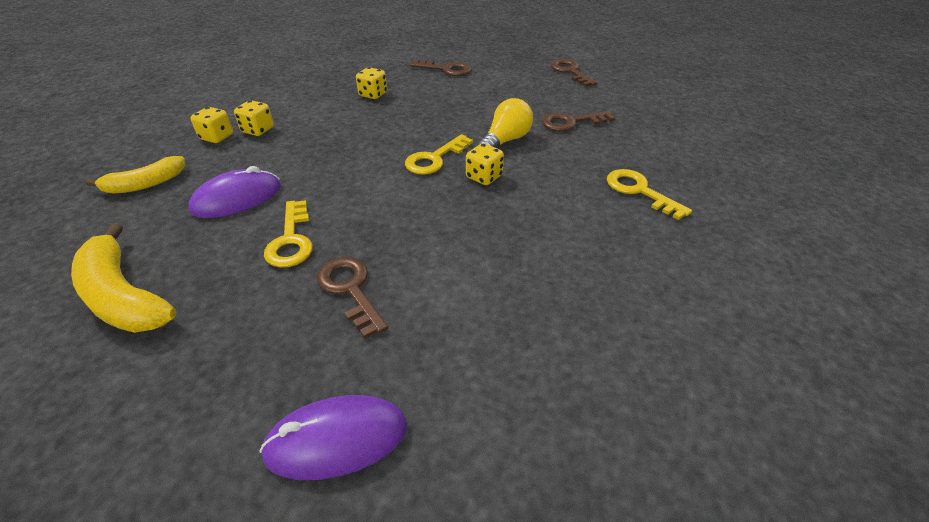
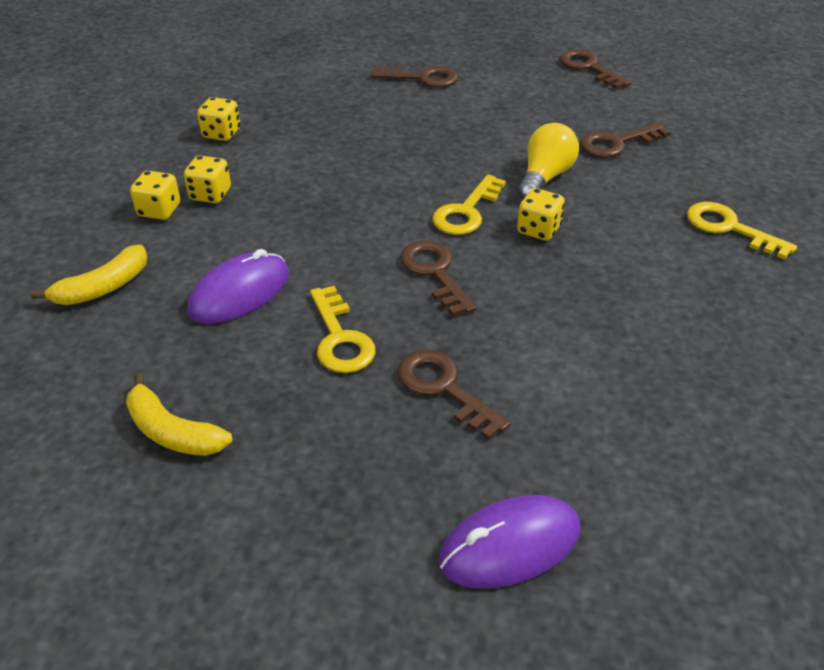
camera: 10 degrees left, 0 degrees up
yellow banana [71,223,176,333] -> yellow banana [126,373,232,456], size x0.65
yellow dice [356,67,387,99] -> yellow dice moved to [197,97,240,141]
none -> brown key [400,241,476,317]

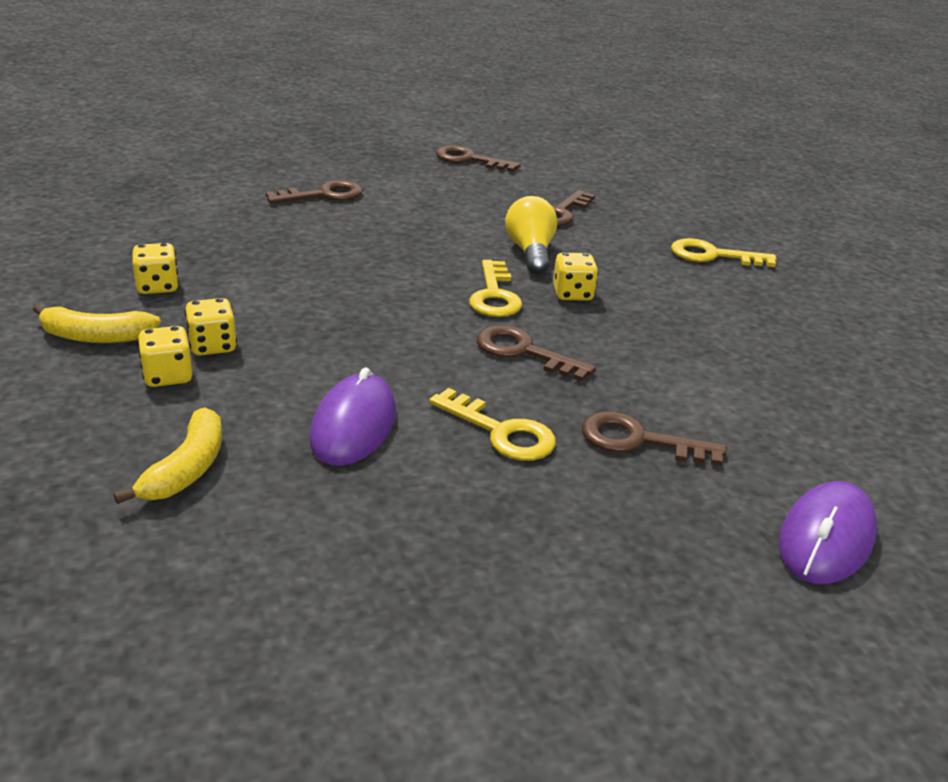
camera: 35 degrees left, 10 degrees down
yellow banana [126,373,232,456] -> yellow banana moved to [33,304,161,343]

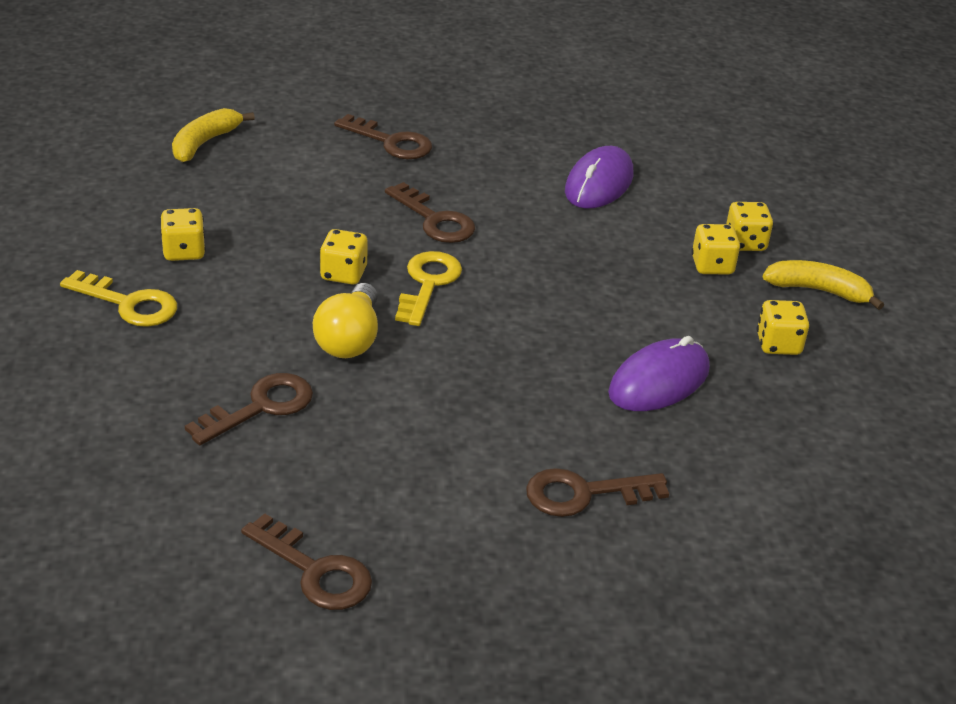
camera: 165 degrees left, 5 degrees up
yellow banana [113,407,222,504] -> yellow banana moved to [172,108,255,162]
yellow key [429,388,556,461] -> none
purple mouse [779,481,877,584] -> purple mouse moved to [608,336,710,411]
none -> yellow dice [160,208,206,261]

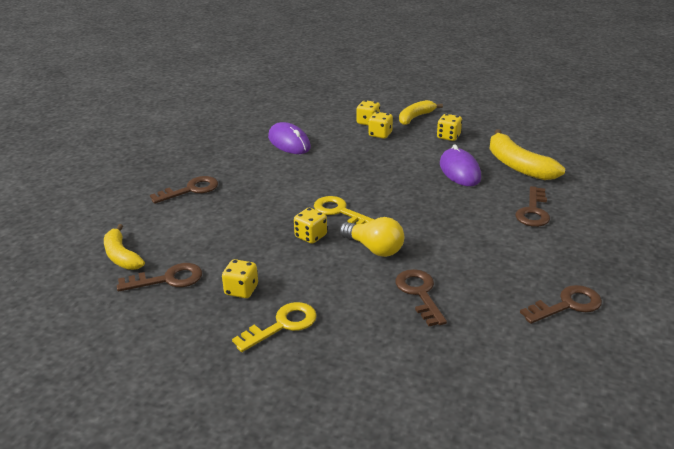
camera: 60 degrees left, 5 degrees down
brown key [385,182,475,243] -> brown key moved to [117,263,202,292]
none -> yellow banana [489,129,565,180]

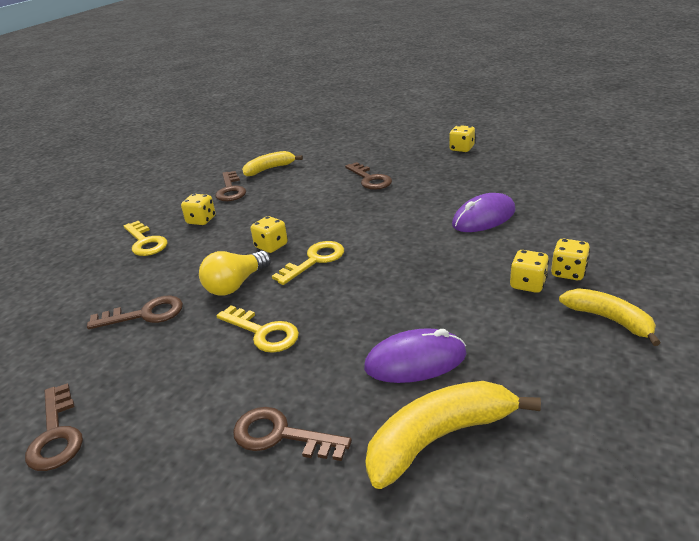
camera: 95 degrees right, 0 degrees up
yellow dice [437,114,462,141] -> yellow dice moved to [449,125,475,152]
none -> yellow key [216,305,299,353]

